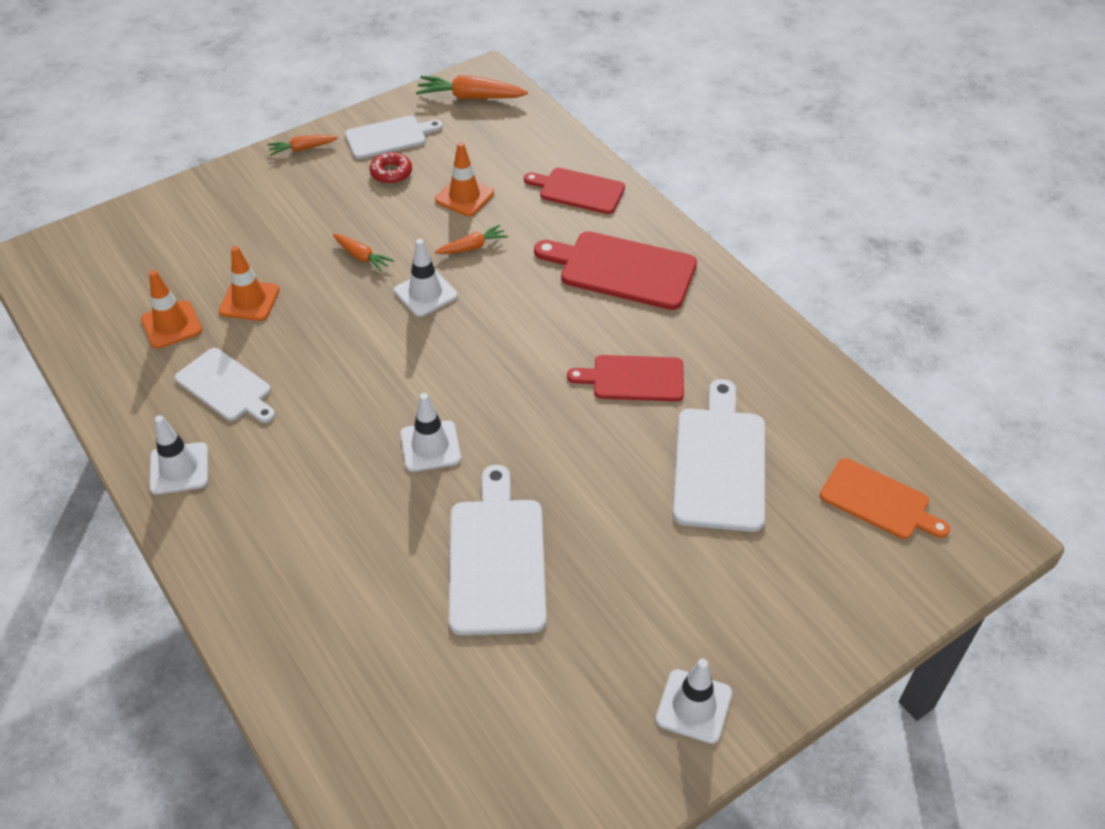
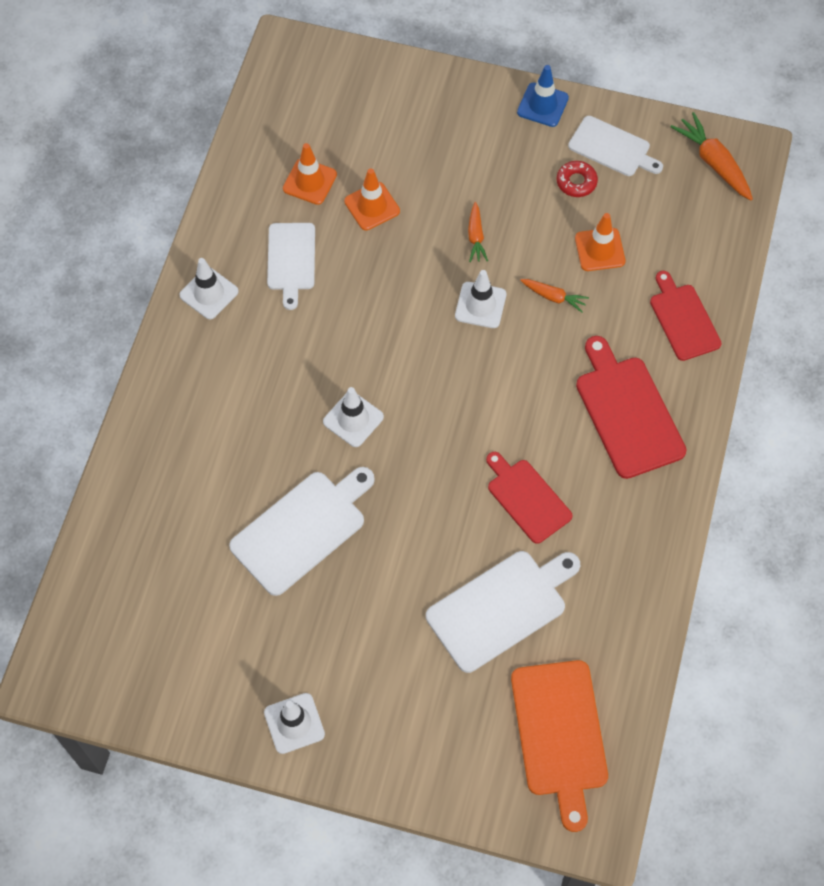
camera: 50 degrees right, 15 degrees up
orange carrot [267,135,338,156] -> blue traffic cone [517,65,569,127]
orange cutting board [820,458,950,539] -> orange cutting board [511,660,608,832], size x1.51

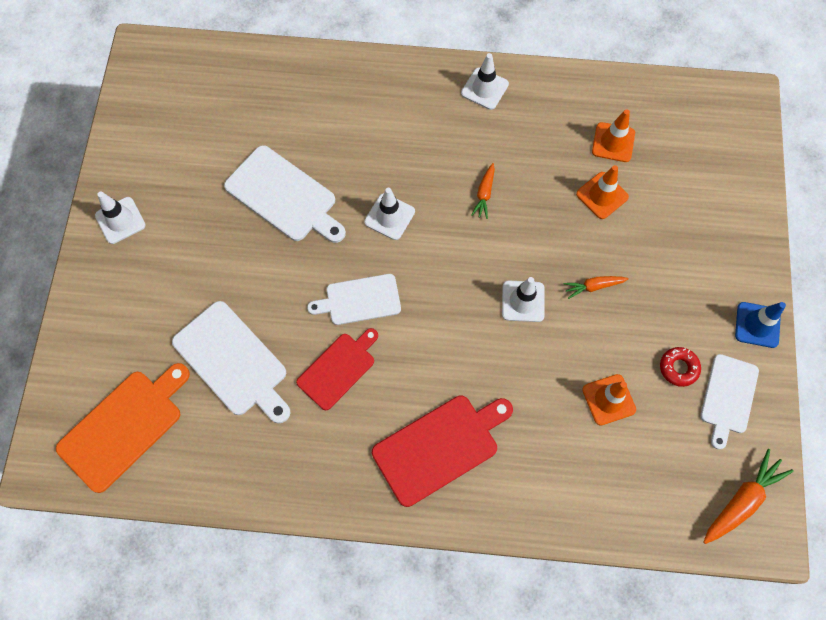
camera: 80 degrees right, 5 degrees up
white cutting board [267,223,315,310] -> white cutting board moved to [307,274,401,325]
orange cutting board [511,660,608,832] -> orange cutting board turned 150 degrees clockwise [56,363,190,493]
orange carrot [520,279,589,312] -> orange carrot moved to [471,163,495,219]
red cutting board [650,271,722,361] -> none

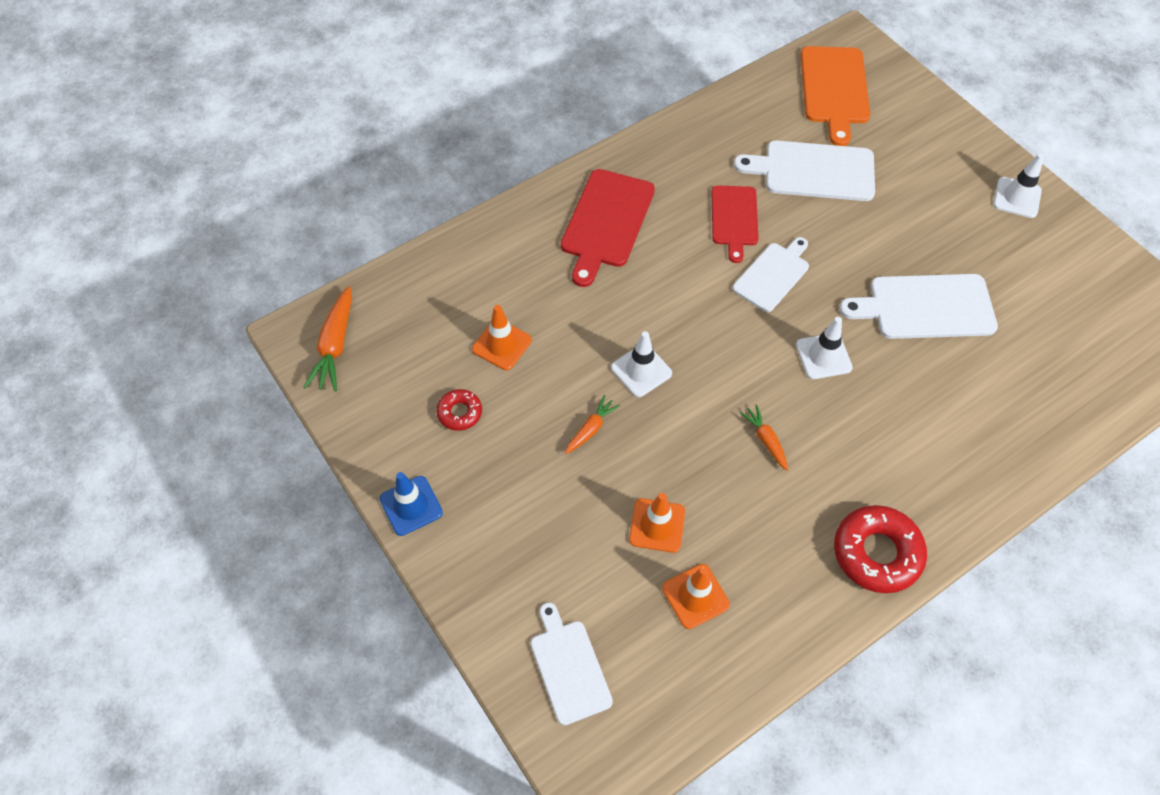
camera: 140 degrees right, 10 degrees down
white traffic cone [461,53,509,110] -> red donut [834,505,927,593]
white cutting board [700,354,759,450] -> white cutting board moved to [531,603,613,725]

